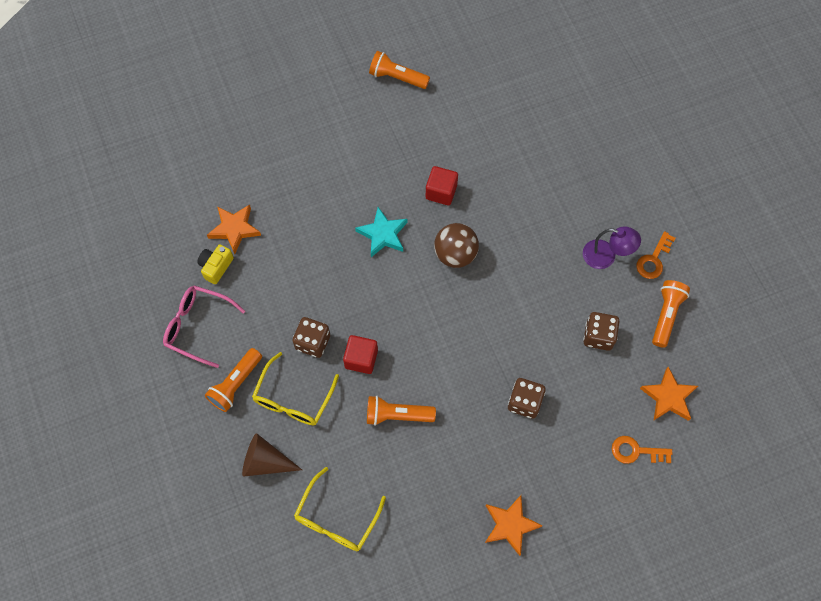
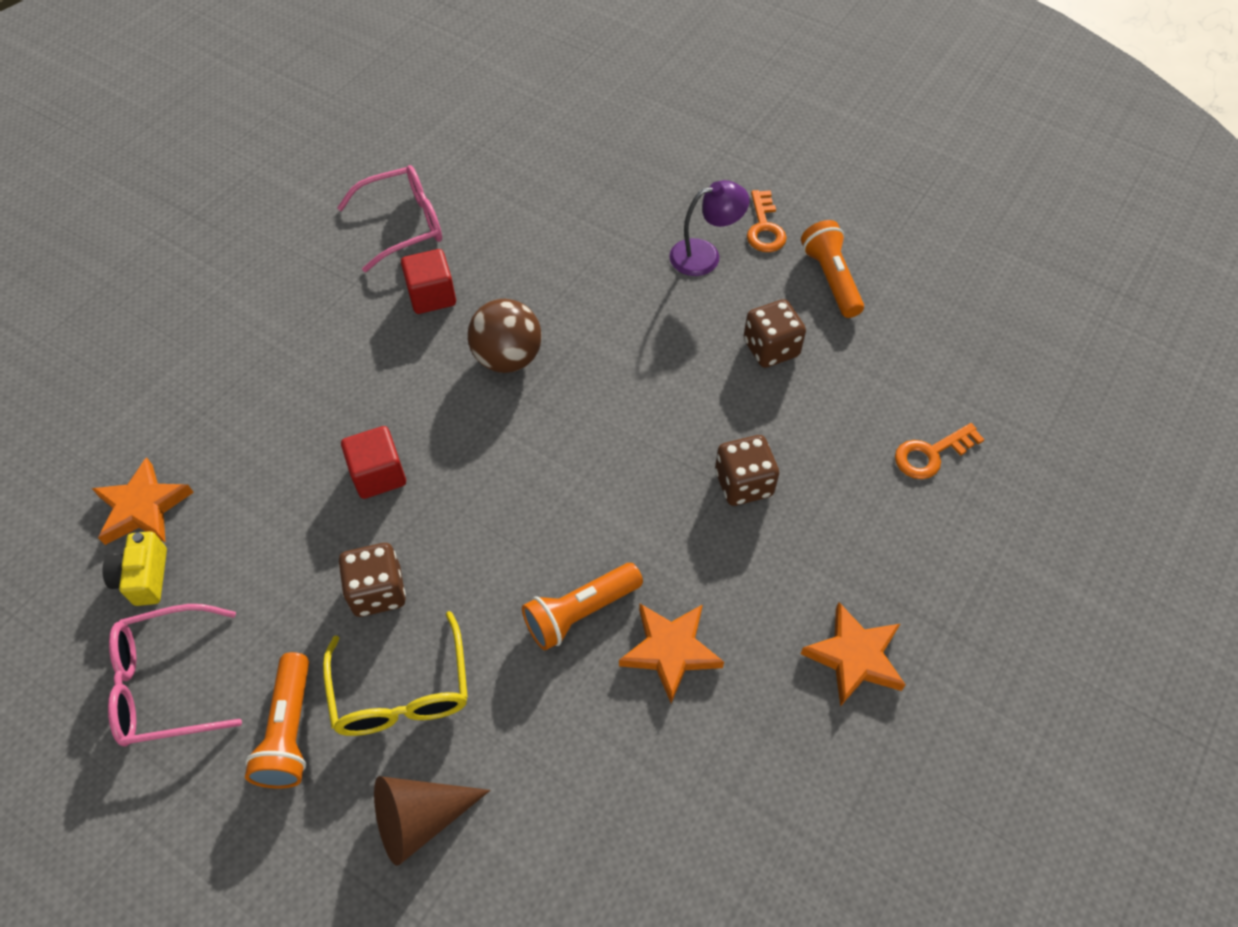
camera: 35 degrees left, 10 degrees down
yellow glasses [294,467,386,551] -> none
red cube [343,335,378,374] -> red cube moved to [341,426,406,499]
turquoise star [355,207,407,257] -> none
orange flashlight [369,51,430,89] -> none
orange star [640,367,698,421] -> orange star moved to [619,604,724,703]
none -> pink glasses [337,165,442,272]

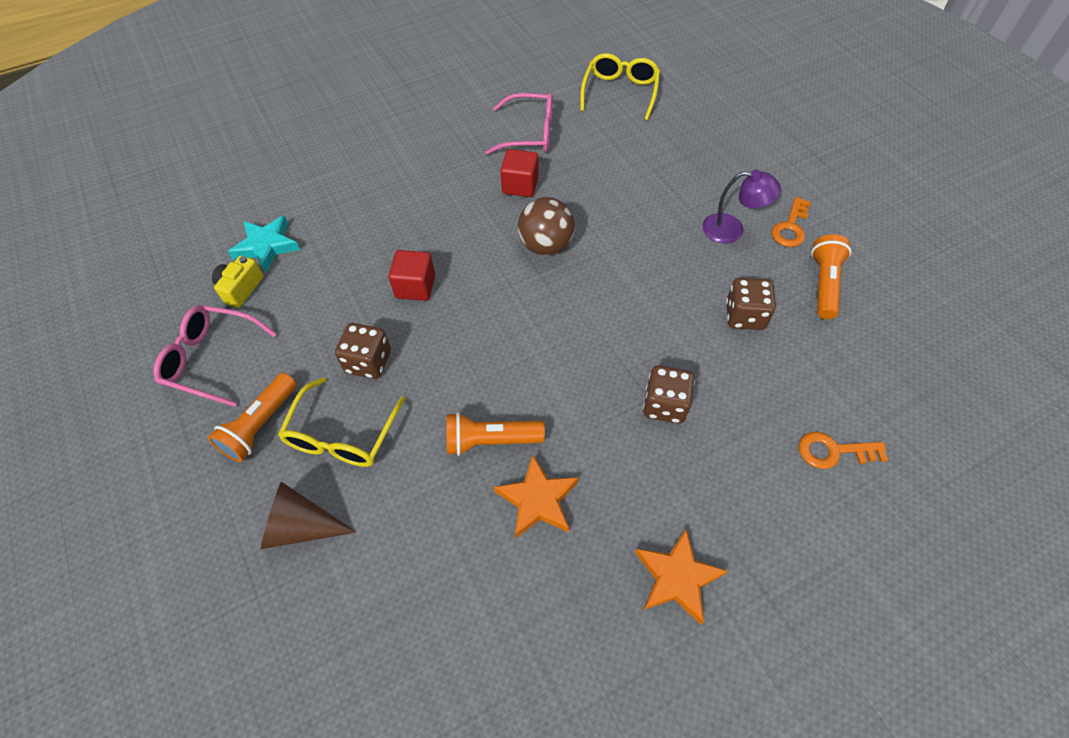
camera: 30 degrees right, 0 degrees up
orange star [92,457,194,545] -> turquoise star [228,215,300,273]
none -> yellow glasses [580,53,660,120]

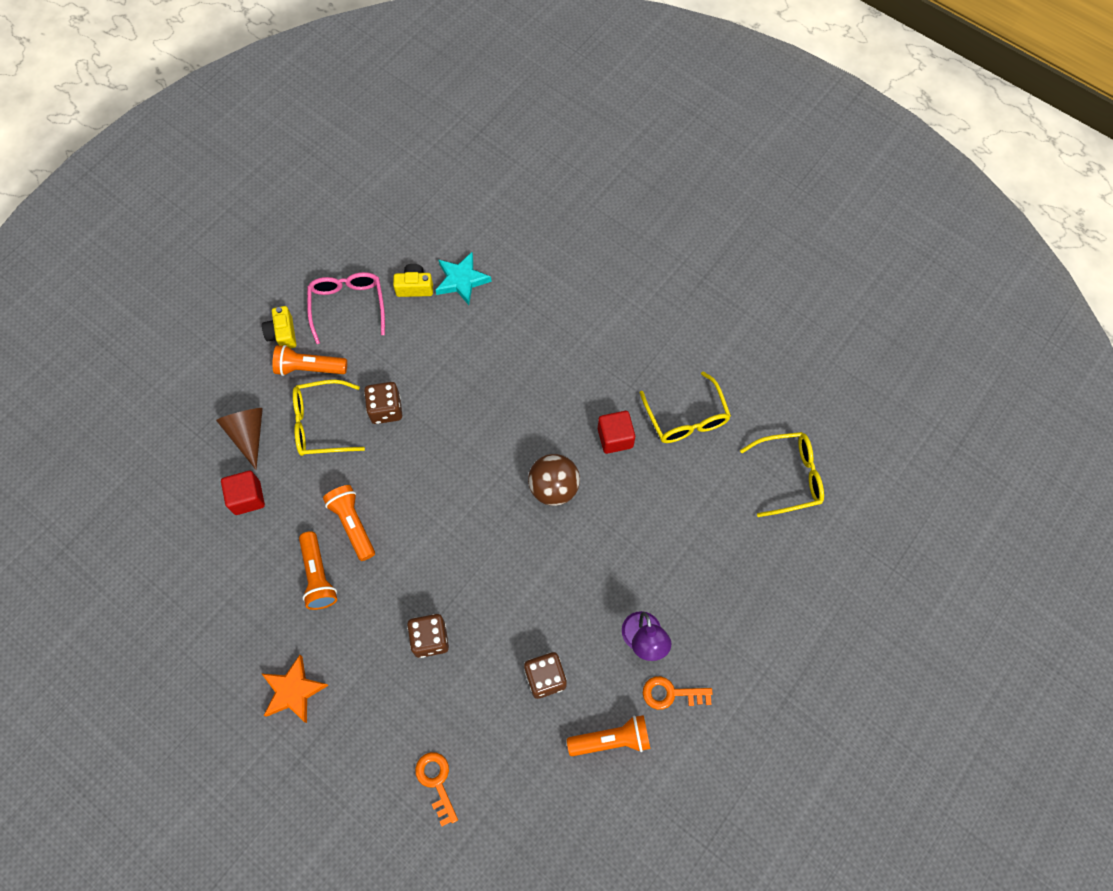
camera: 65 degrees right, 10 degrees up
red cube [389,250,435,301] -> red cube moved to [221,471,265,515]
pink glasses [485,93,553,155] -> yellow glasses [640,371,731,443]
orange star [494,455,579,539] -> orange flashlight [299,531,337,610]
none -> yellow camera [262,306,296,348]

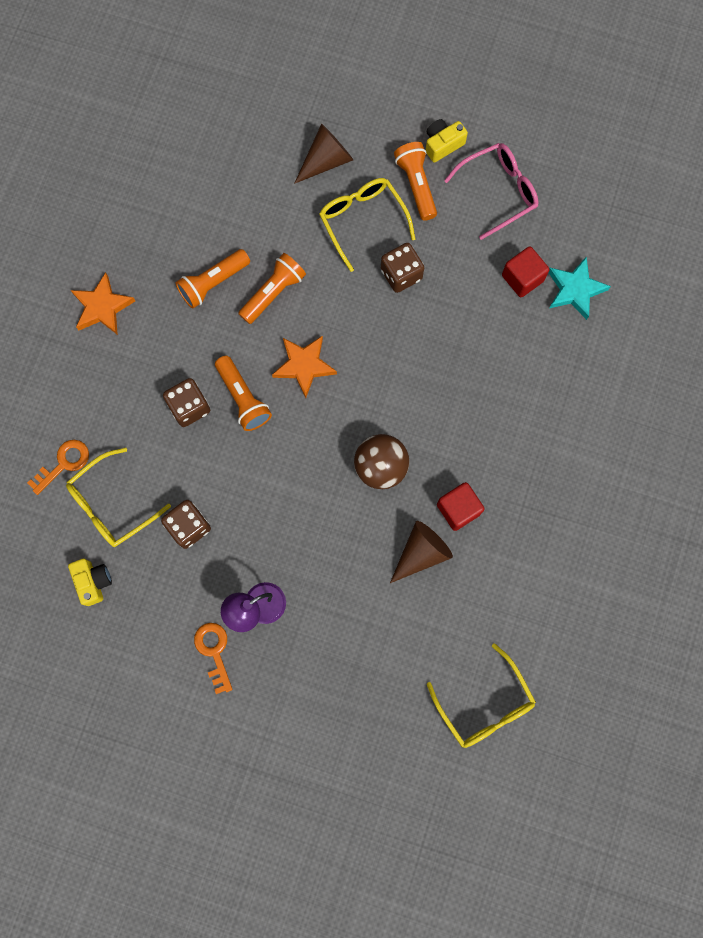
camera: 70 degrees right, 10 degrees up
red cube [221,471,265,515] -> red cube moved to [502,246,549,297]
yellow camera [393,264,433,297] -> yellow camera moved to [68,559,112,606]
orange flashlight [567,715,650,756] -> orange flashlight moved to [215,356,272,431]
yellow glasses [640,371,731,443] -> yellow glasses moved to [66,448,171,547]
none -> orange star [272,336,337,398]
none -> brown cone [390,521,453,583]

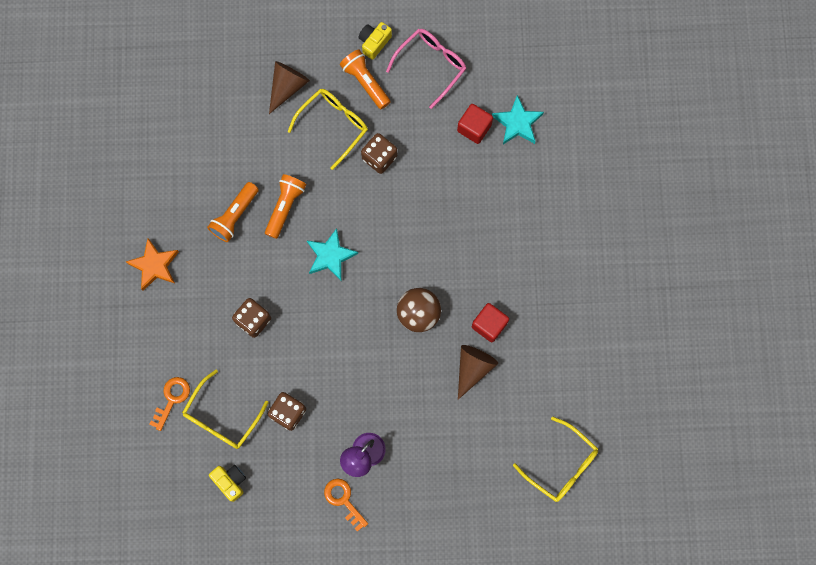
camera: 20 degrees left, 0 degrees up
orange flashlight [215,356,272,431] -> none
orange star [272,336,337,398] -> turquoise star [307,228,358,280]
yellow glasses [319,178,415,272] -> yellow glasses turned 90 degrees clockwise [288,89,368,170]

